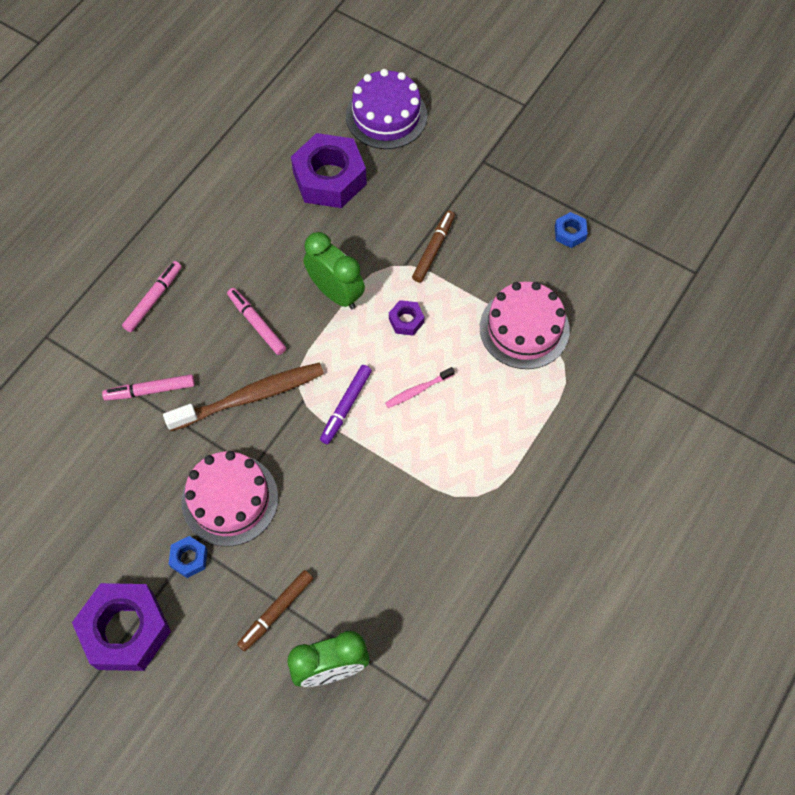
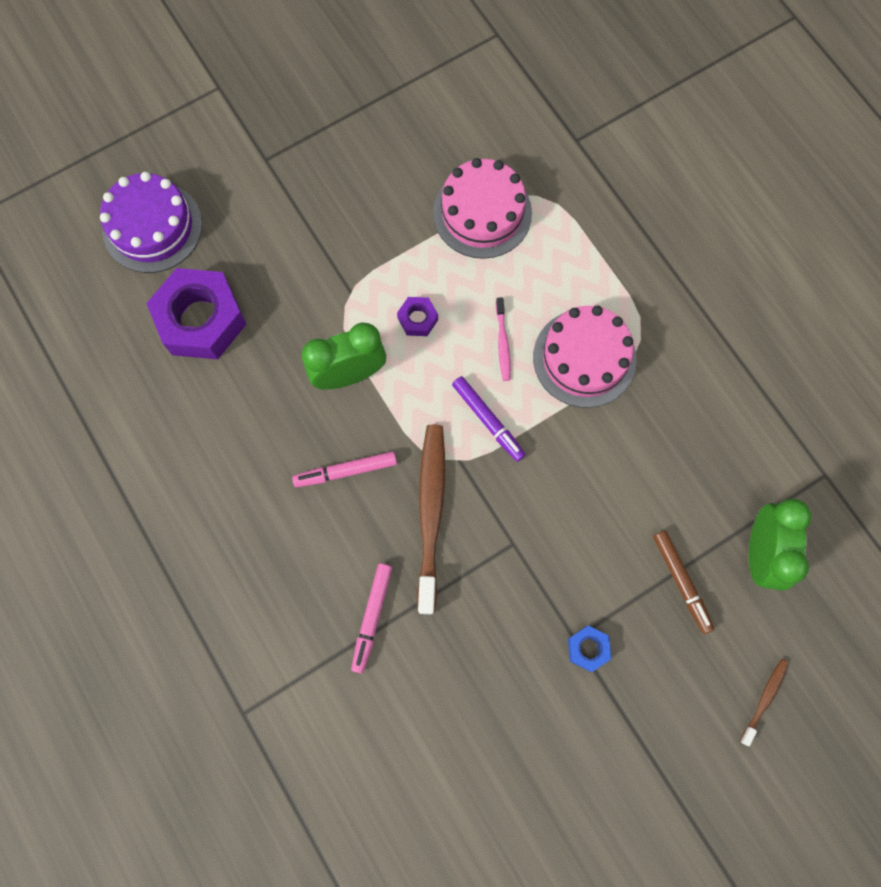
camera: 65 degrees left, 10 degrees up
purple nut [72,583,171,671] -> none
pink marker [122,261,182,332] -> none
pink cake [181,451,278,546] -> pink cake moved to [533,306,636,408]
brown marker [412,211,455,283] -> none
blue nut [555,212,588,248] -> none
none -> brown toothbrush [740,659,789,746]

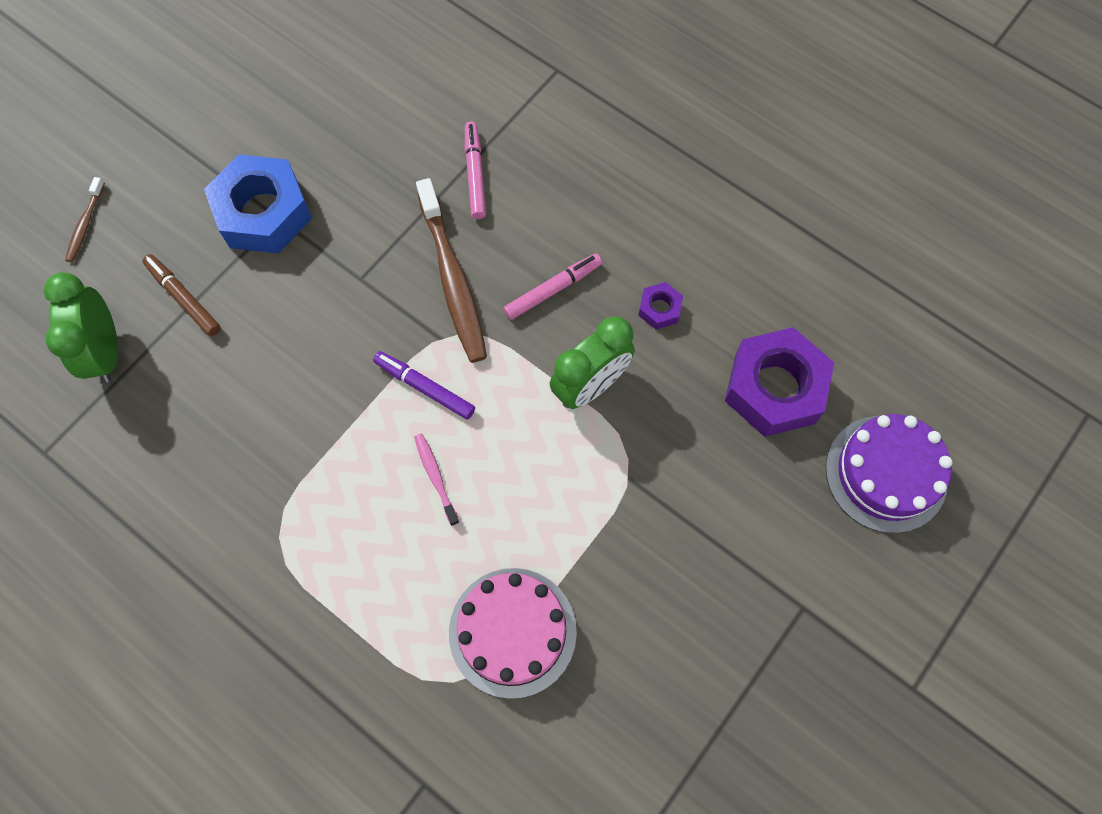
camera: 160 degrees right, 5 degrees down
purple nut [397,297,438,336] -> purple nut moved to [638,282,683,329]
pink cake [533,306,636,408] -> none
blue nut [568,625,611,672] -> blue nut [204,154,312,253], size x2.24

